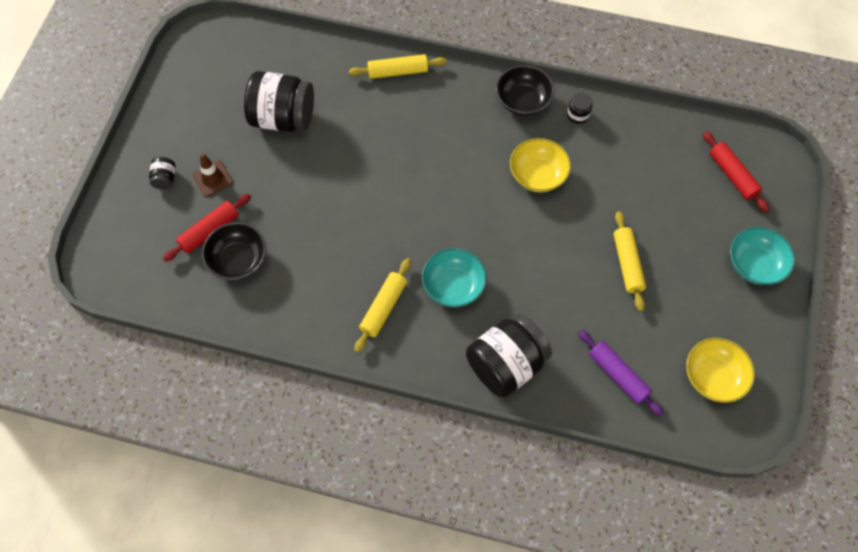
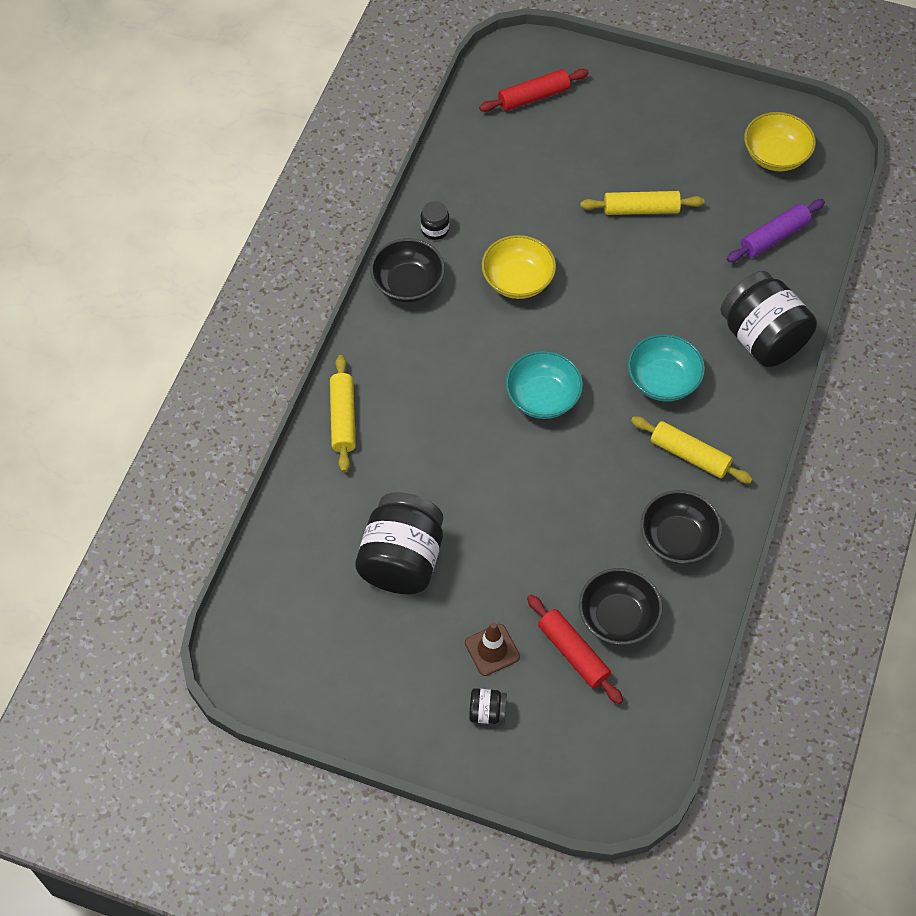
camera: 85 degrees left, 5 degrees down
turquoise bowl [730,227,795,285] -> turquoise bowl moved to [505,351,583,419]
none -> black bowl [641,490,722,564]

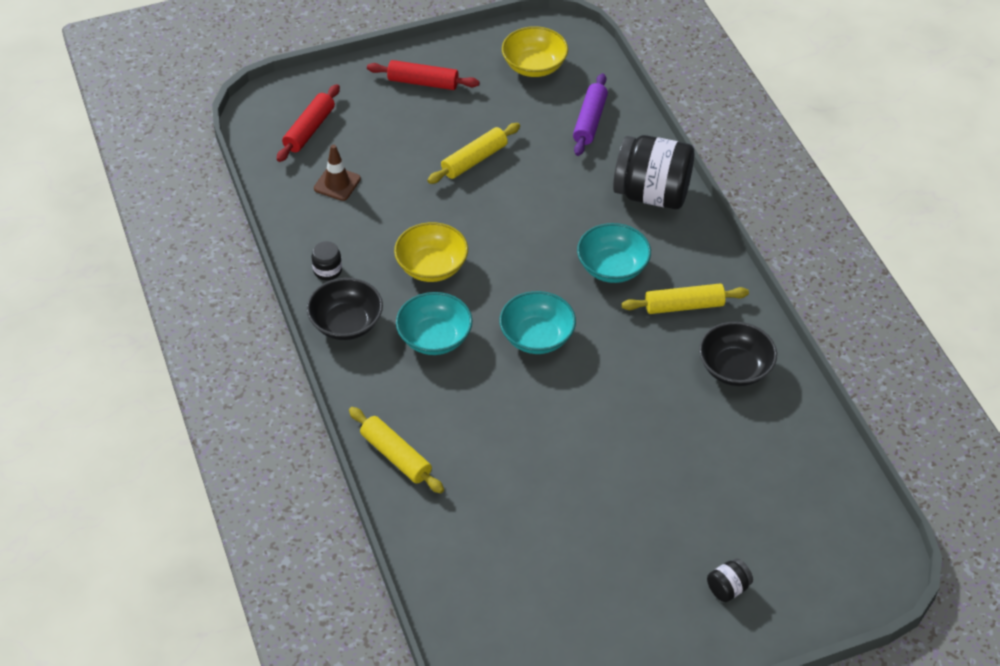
camera: 40 degrees left, 10 degrees down
black jar [355,492,443,594] -> none
brown traffic cone [465,622,520,676] -> brown traffic cone moved to [314,144,361,201]
red rolling pin [527,595,623,704] -> red rolling pin moved to [367,60,479,90]
black bowl [579,568,663,645] -> none
none -> turquoise bowl [396,292,473,355]

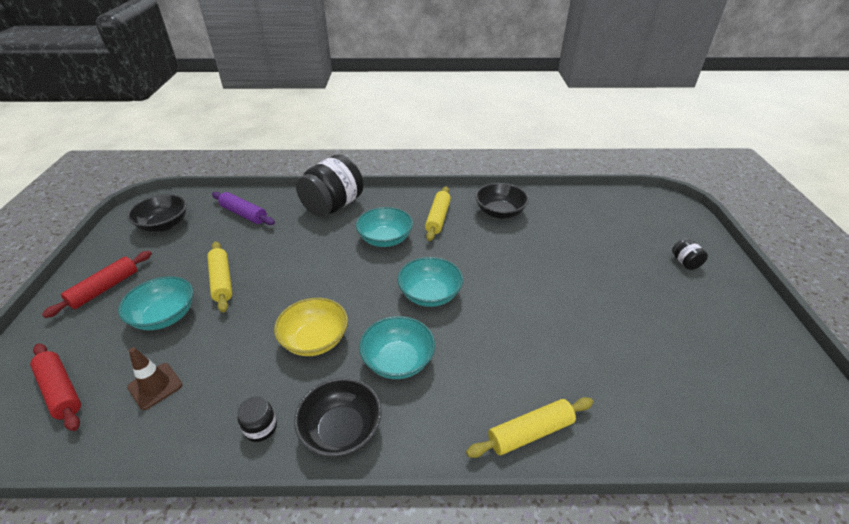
camera: 70 degrees left, 10 degrees down
yellow bowl [502,26,568,77] -> black bowl [127,194,187,232]
none -> turquoise bowl [118,276,193,330]

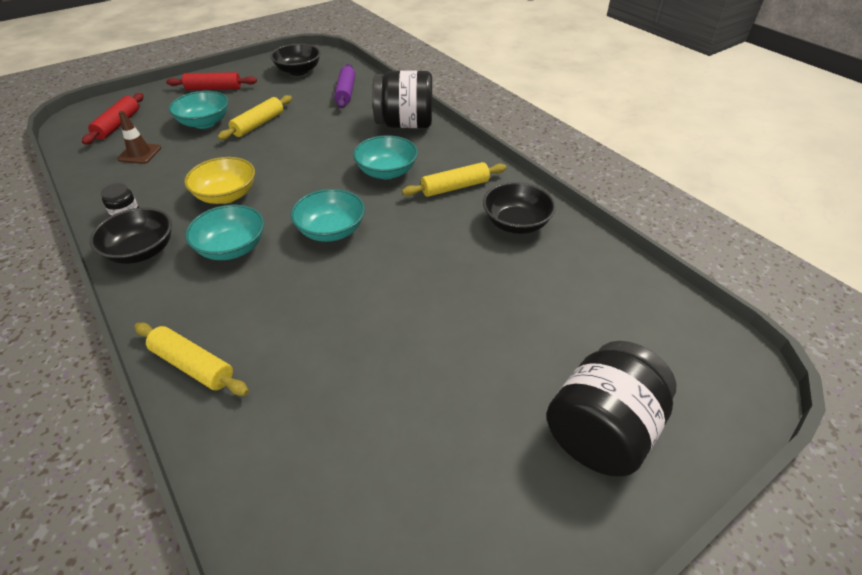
camera: 55 degrees right, 5 degrees up
black jar [672,238,708,270] -> black jar [546,341,676,477], size x2.35

